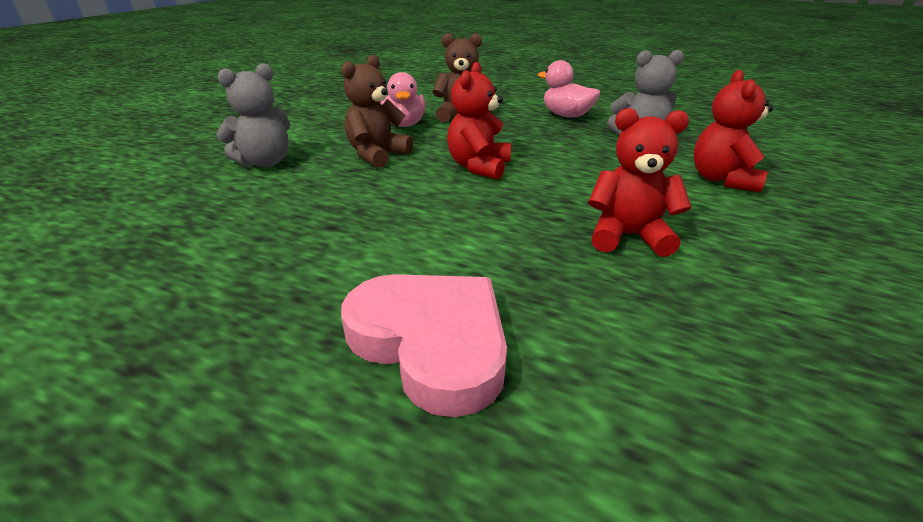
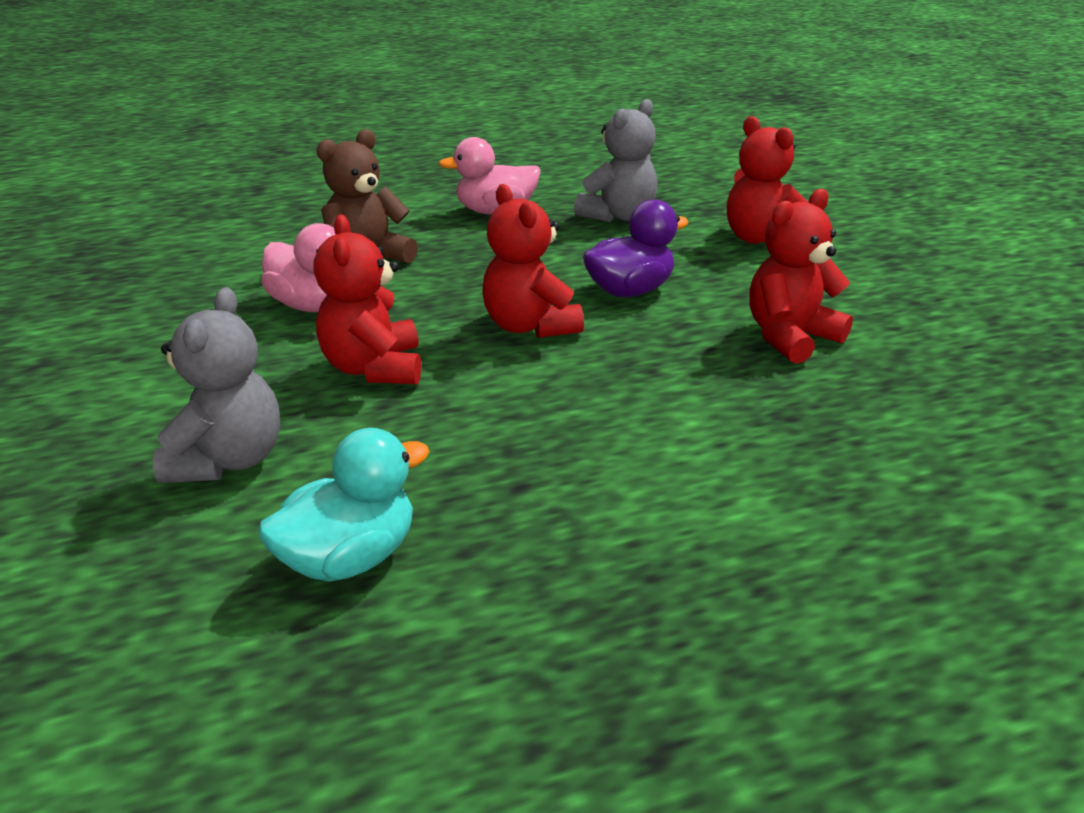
camera: 45 degrees left, 0 degrees up
pink heart [341,274,507,417] -> none
brown teddy bear [342,55,413,168] -> red teddy bear [313,214,421,384]
none -> turquoise duck [258,428,430,582]
none -> purple duck [583,199,689,297]

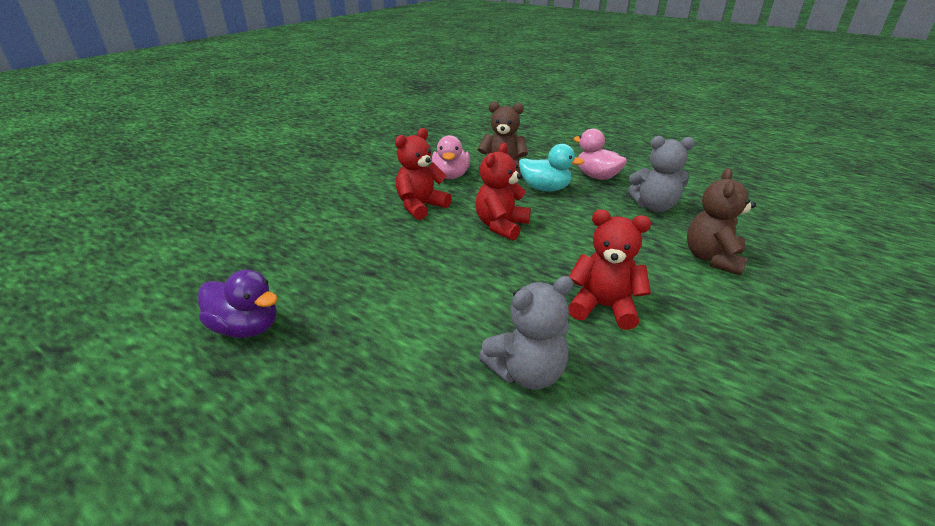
camera: 55 degrees right, 0 degrees up
grey teddy bear [153,287,280,483] -> grey teddy bear moved to [479,276,573,390]
turquoise duck [258,428,430,582] -> turquoise duck moved to [519,144,584,191]
purple duck [583,199,689,297] -> purple duck moved to [198,270,278,338]
red teddy bear [727,116,808,244] -> brown teddy bear [687,168,756,276]

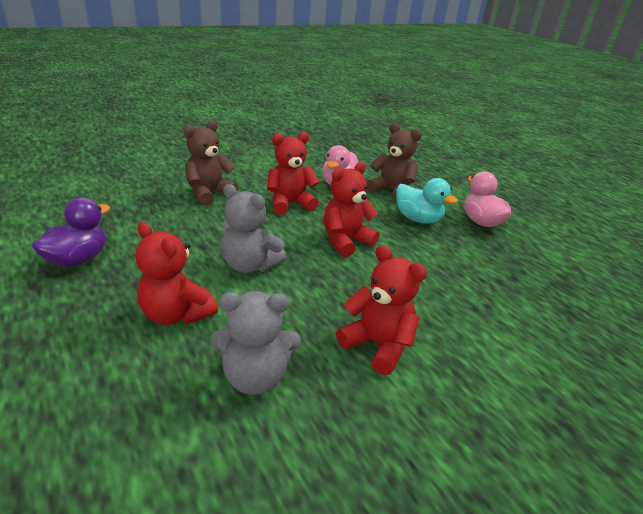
camera: 20 degrees right, 0 degrees up
purple duck [198,270,278,338] -> purple duck turned 105 degrees counterclockwise [32,198,110,267]
grey teddy bear [628,136,695,212] -> grey teddy bear moved to [221,184,287,273]
brown teddy bear [687,168,756,276] -> brown teddy bear moved to [184,120,239,206]
none -> red teddy bear [136,222,218,325]

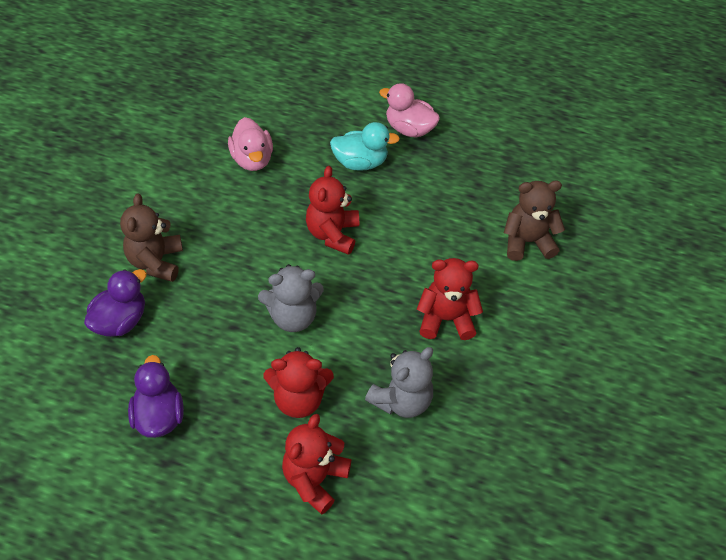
camera: 40 degrees left, 20 degrees up
red teddy bear [267,132,319,215] -> red teddy bear moved to [282,414,351,514]
brown teddy bear [366,123,422,202] -> brown teddy bear moved to [504,180,565,261]
none -> purple duck [84,269,147,337]

